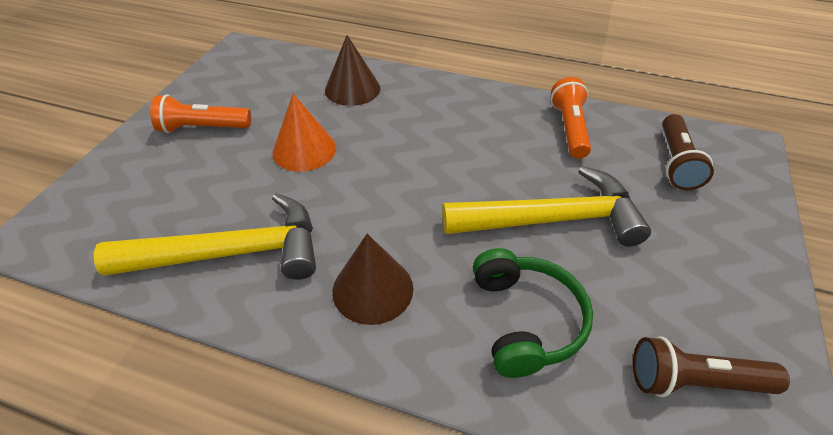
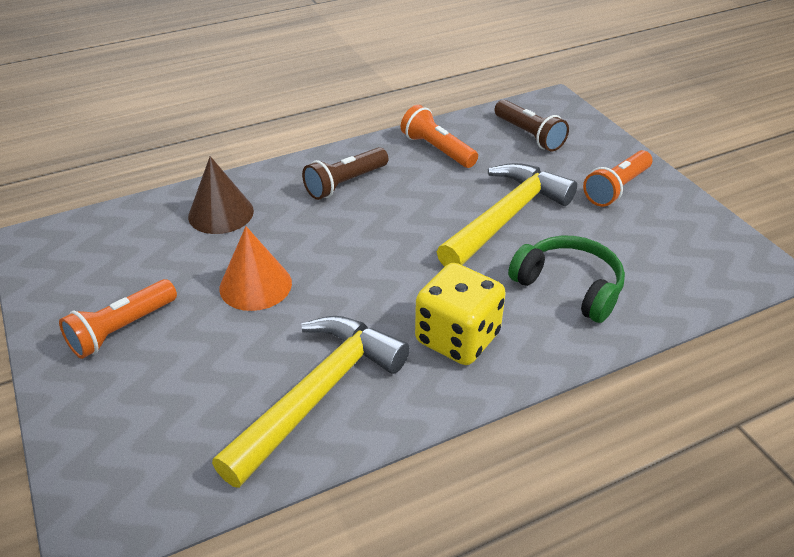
camera: 45 degrees left, 5 degrees down
brown cone [332,234,413,325] -> yellow dice [415,263,506,365]
brown flashlight [633,336,790,397] -> brown flashlight moved to [302,147,389,200]
none -> orange flashlight [583,150,652,207]

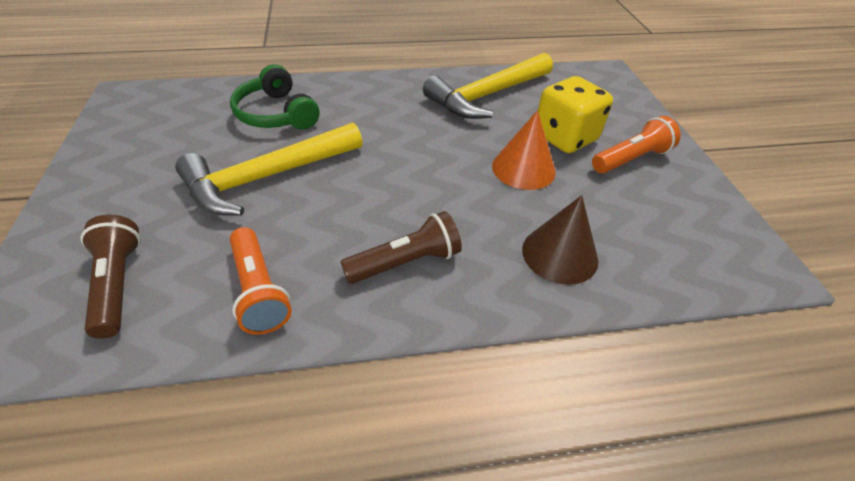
camera: 165 degrees left, 5 degrees up
yellow dice [415,263,506,365] -> yellow dice moved to [538,76,613,153]
orange flashlight [583,150,652,207] -> none

